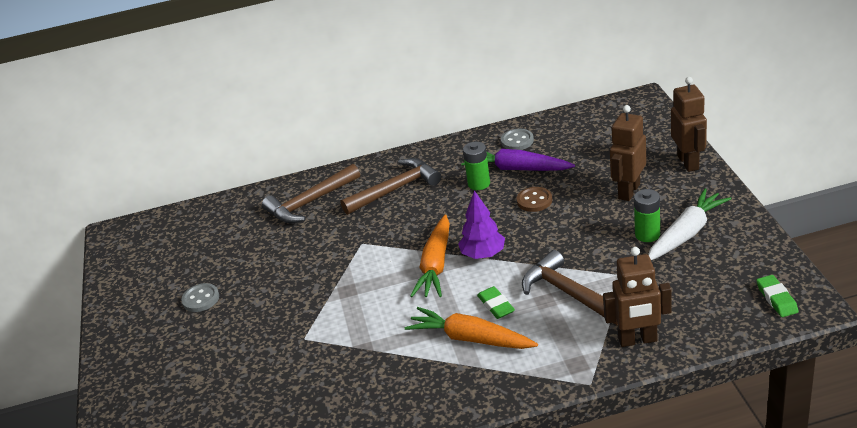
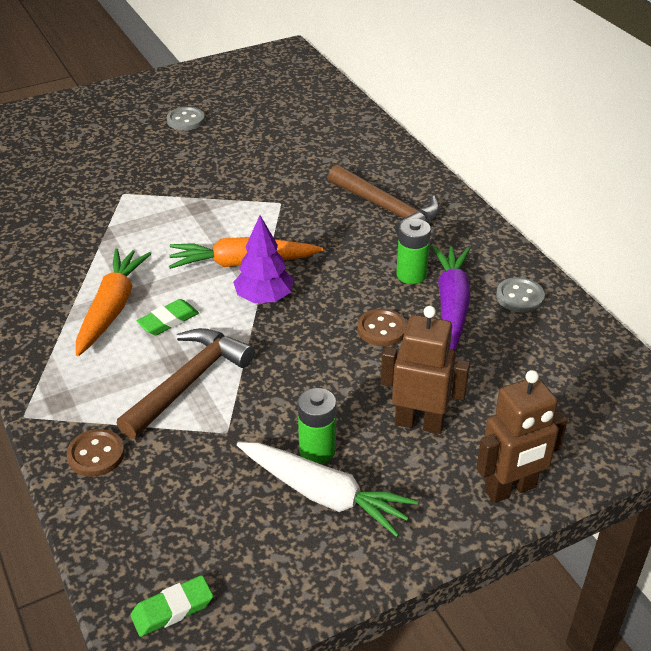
camera: 70 degrees right, 5 degrees up
brown hammer [262,164,360,223] -> none
brown robot [603,247,671,347] -> brown button [67,429,125,477]

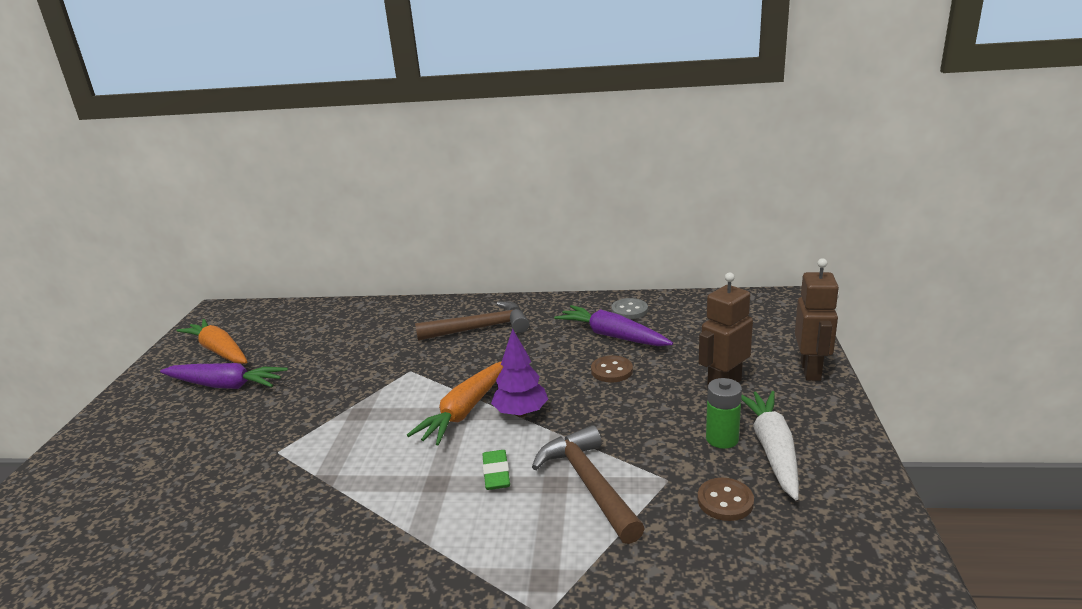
camera: 55 degrees left, 15 degrees down
brown button [67,429,125,477] -> brown button moved to [698,478,754,521]
orange carrot [76,249,151,356] -> orange carrot moved to [177,319,248,364]
green eraser [130,575,213,637] -> none
grey button [167,107,205,130] -> purple carrot [160,363,288,389]
white carrot [237,442,418,537] -> white carrot turned 60 degrees counterclockwise [741,391,799,500]
green battery [396,219,431,284] -> none

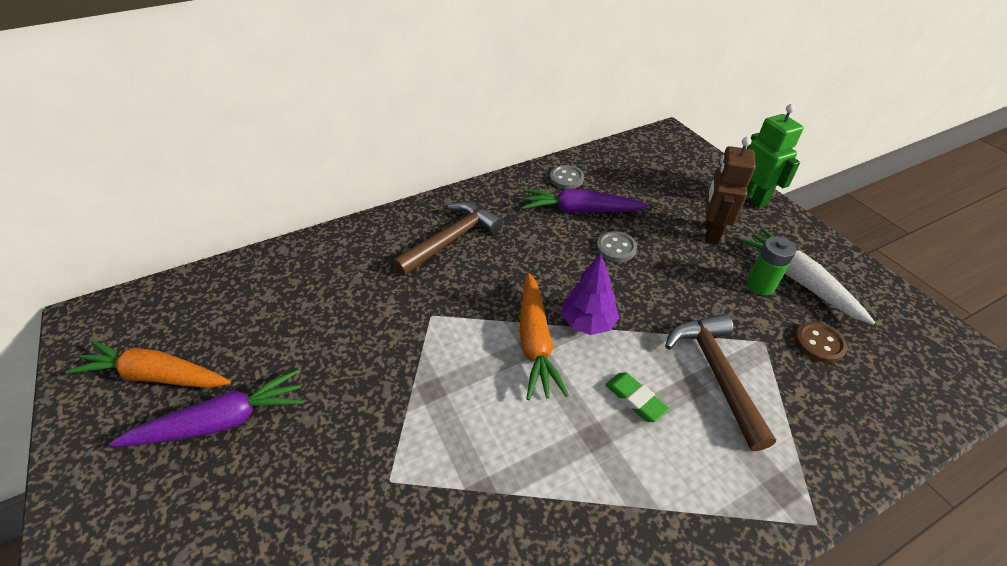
camera: 35 degrees left, 20 degrees up
brown hammer [532,425,645,544] -> brown hammer turned 45 degrees clockwise [665,314,776,451]
brown button [591,355,633,383] -> grey button [597,231,637,262]
brown robot [795,258,839,381] -> green robot [747,104,804,208]

